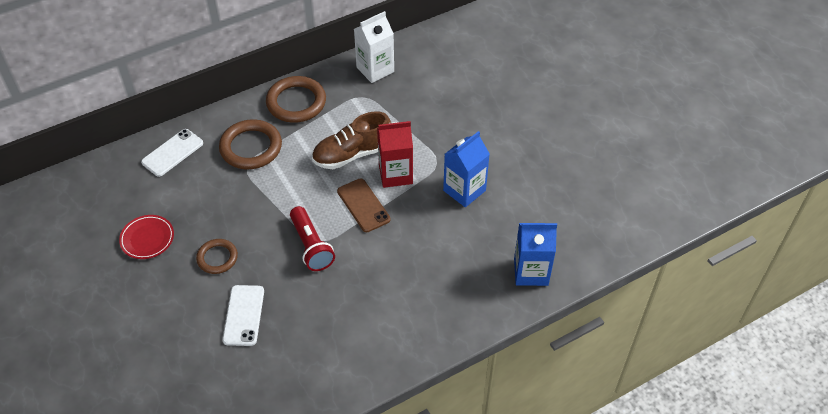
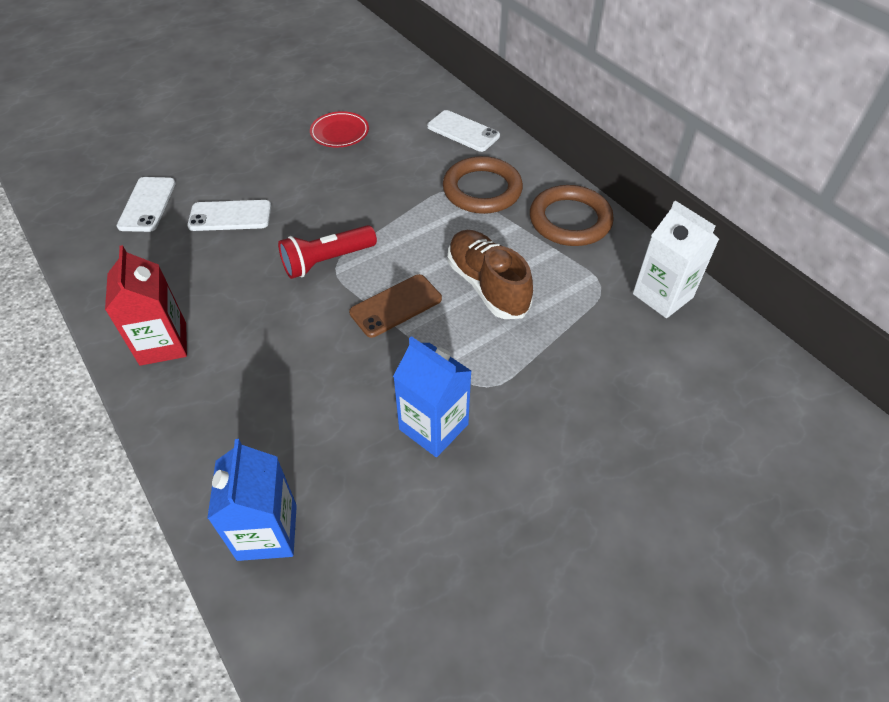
camera: 85 degrees right, 0 degrees up
brown ring [196,239,238,274] -> none
red carton [377,121,413,188] -> red carton moved to [105,245,187,366]
none -> white phone [117,177,176,232]

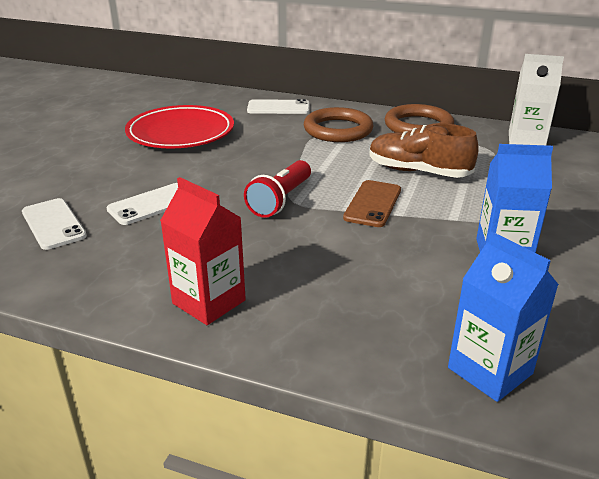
camera: 35 degrees left, 20 degrees down
red plate [310,111,369,147] -> red plate [125,105,234,149], size x1.90

